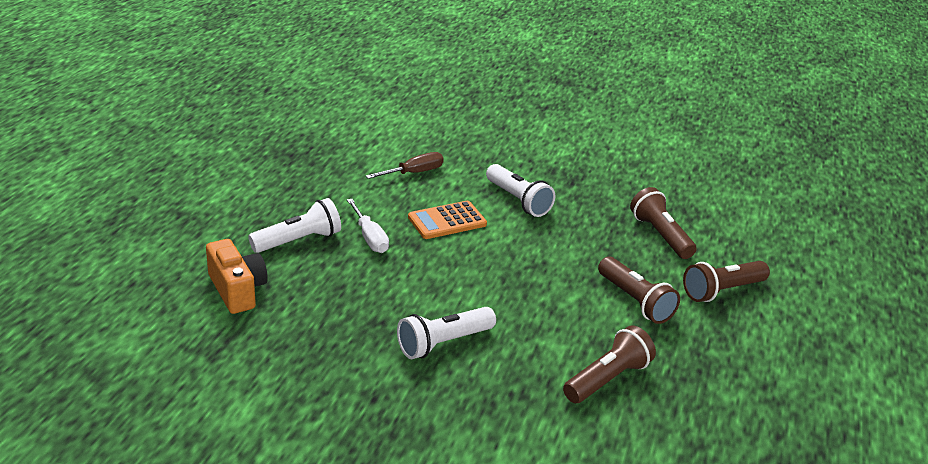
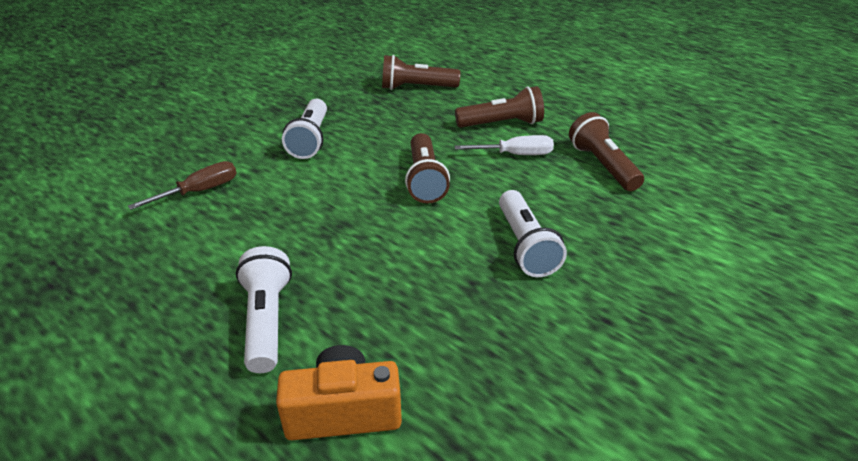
camera: 65 degrees left, 5 degrees up
white screwdriver [347,199,389,253] -> white screwdriver moved to [455,135,554,155]
brown screwdriver [366,152,444,179] -> brown screwdriver turned 60 degrees clockwise [128,161,237,210]
orange calculator [408,201,487,239] -> none
white flashlight [486,164,555,217] -> white flashlight turned 105 degrees clockwise [282,99,327,159]
brown flashlight [683,261,770,302] -> brown flashlight moved to [405,133,450,203]

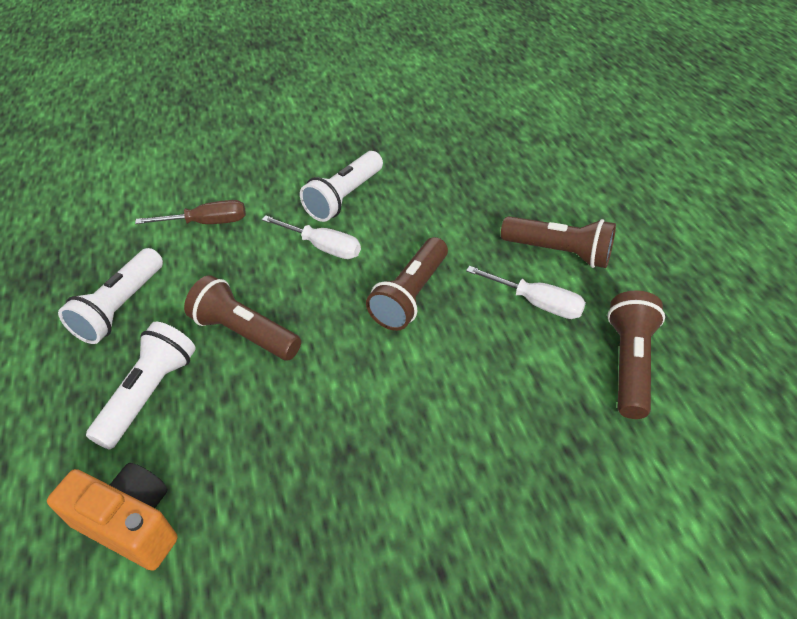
camera: 35 degrees right, 10 degrees up
brown flashlight [382,55,460,90] -> brown flashlight moved to [184,275,301,360]
white flashlight [499,190,567,277] -> white flashlight moved to [58,248,163,344]
none -> white screwdriver [262,215,361,259]

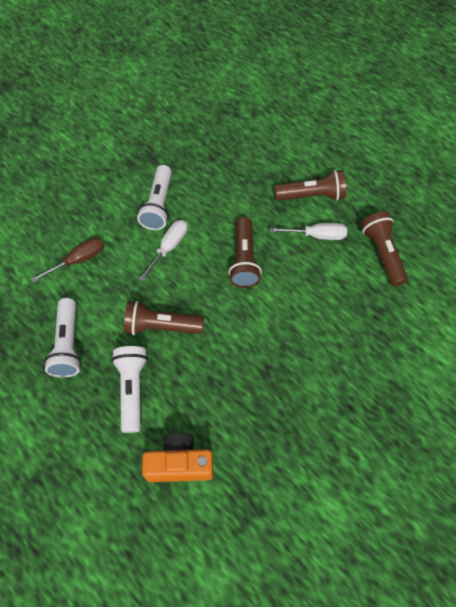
camera: 30 degrees left, 15 degrees up
white screwdriver [262,215,361,259] -> white screwdriver turned 60 degrees counterclockwise [139,220,188,282]

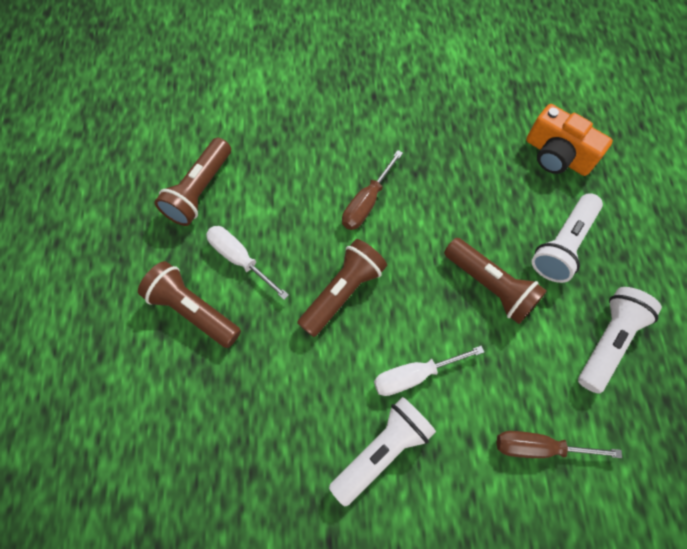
camera: 140 degrees left, 5 degrees up
none -> brown screwdriver [342,150,403,230]

